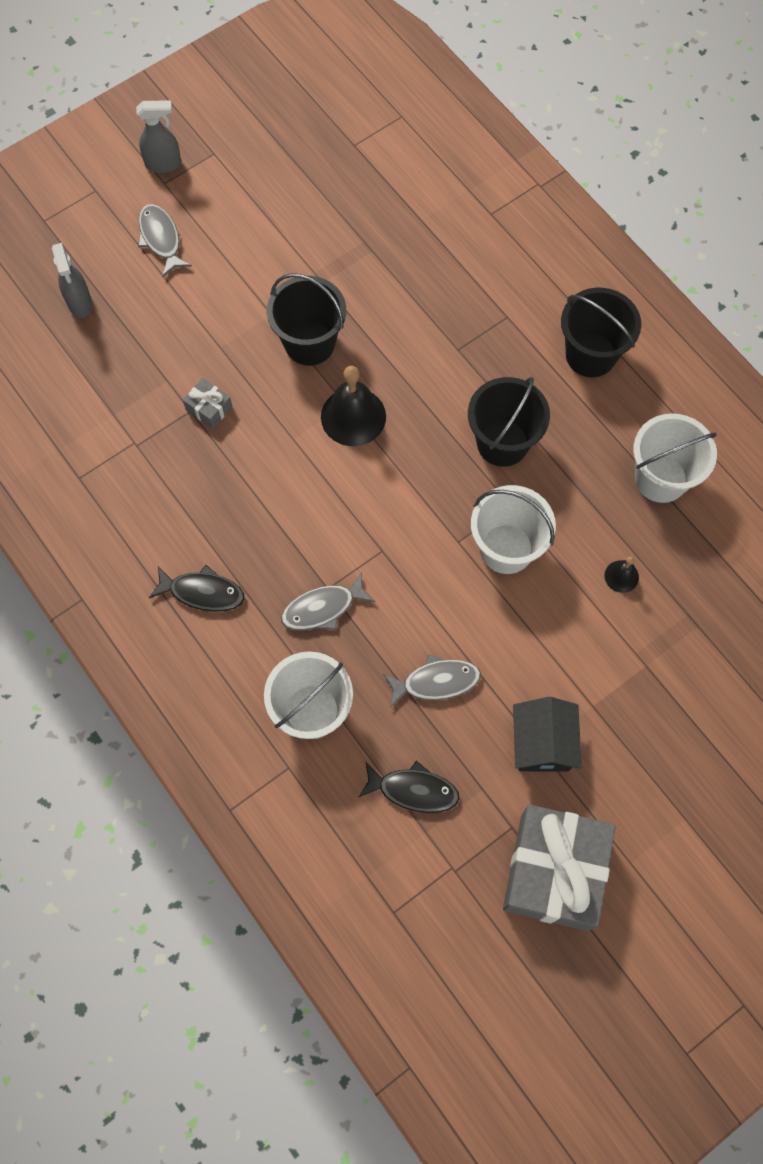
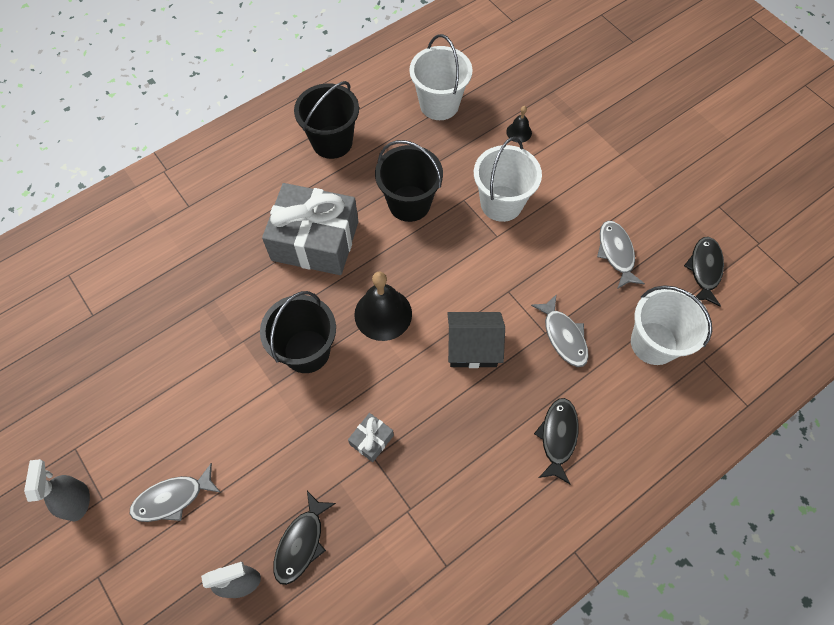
camera: 90 degrees left, 5 degrees down
grey gift [503,804,616,931] -> grey gift moved to [262,183,358,275]
black house [513,697,582,771] -> black house moved to [447,312,505,368]
none -> black fish [273,491,336,585]

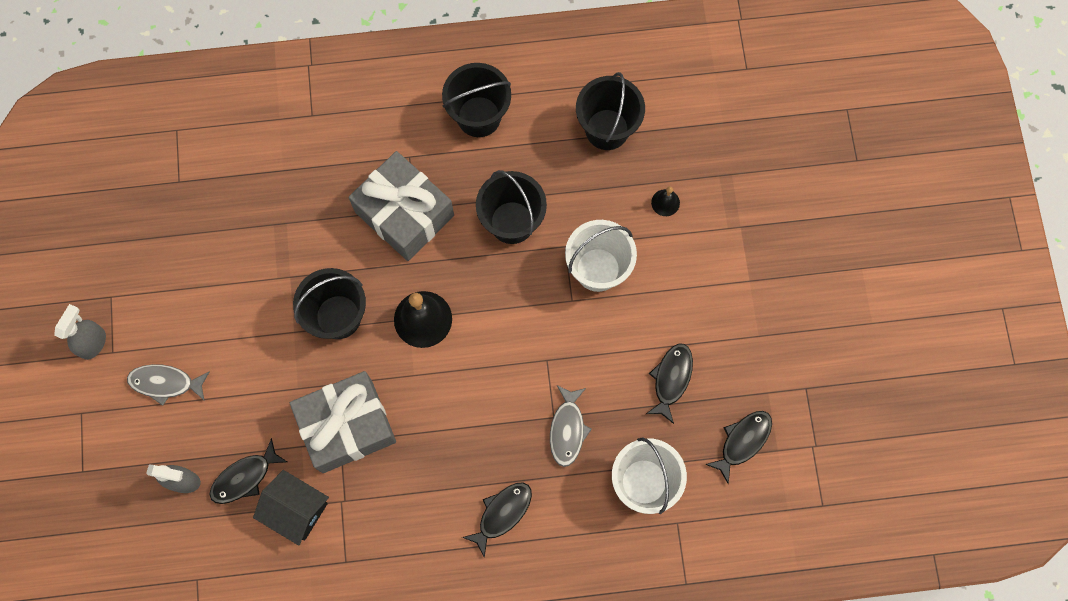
camera: 30 degrees right, 10 degrees up
grey gift [348,413,394,462] -> grey gift [290,371,396,473], size x2.43
white bucket [409,34,473,120] -> black bucket [576,72,645,150]
black house [447,312,505,368] -> black house moved to [253,470,329,546]
grey fish [597,221,645,289] -> black fish [646,344,693,424]

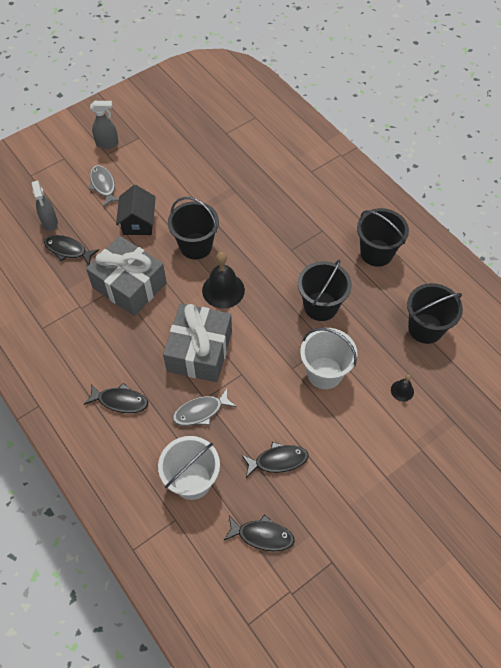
camera: 60 degrees right, 15 degrees down
black house [253,470,329,546] -> black house moved to [116,185,156,235]
grey gift [349,151,454,261] -> grey gift moved to [163,303,232,382]

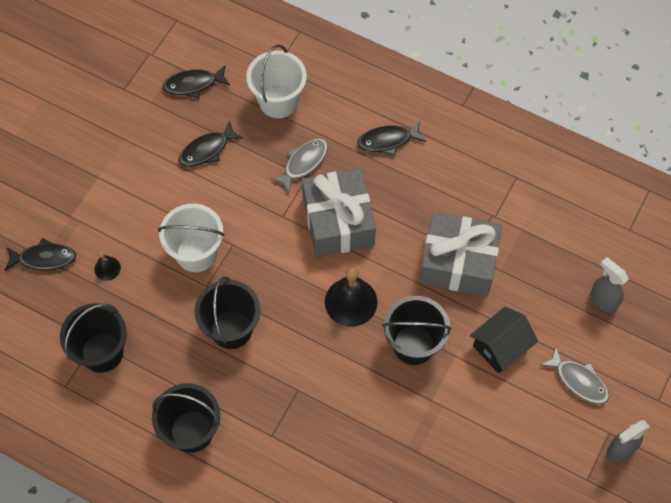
camera: 155 degrees right, 5 degrees up
black fish [44,235,99,265] -> black fish moved to [4,238,76,271]
black house [116,185,156,235] -> black house turned 75 degrees clockwise [470,307,538,373]

